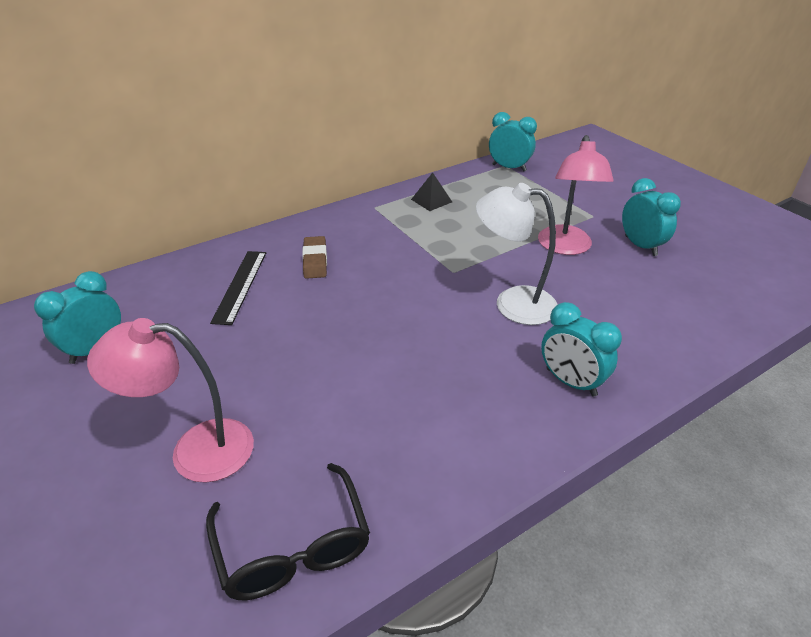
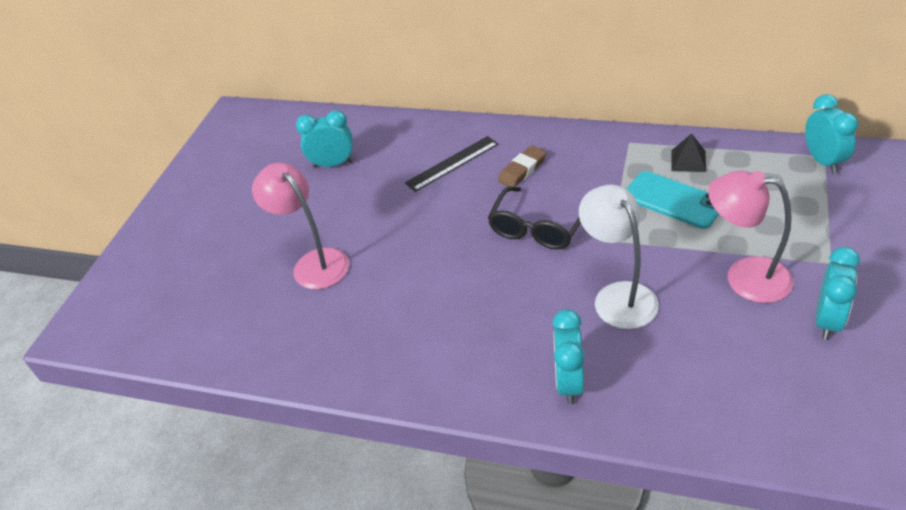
camera: 55 degrees right, 5 degrees up
black glasses [206,463,370,600] -> black glasses moved to [487,186,581,250]
pink lamp [538,135,614,255] -> pink lamp turned 60 degrees clockwise [708,170,793,303]
none -> turquoise phone [626,171,719,229]

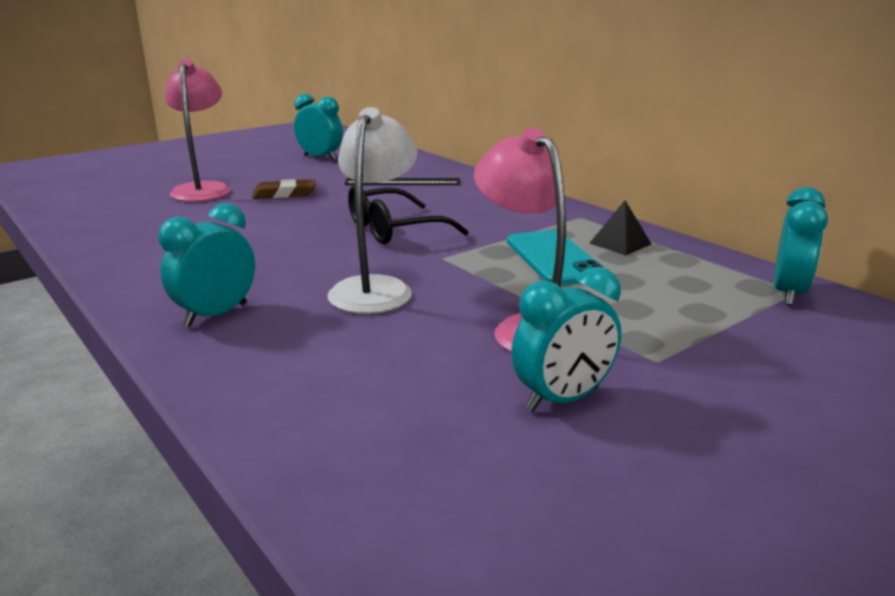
camera: 30 degrees right, 20 degrees down
brown eraser [498,145,547,187] -> brown eraser moved to [252,179,316,199]

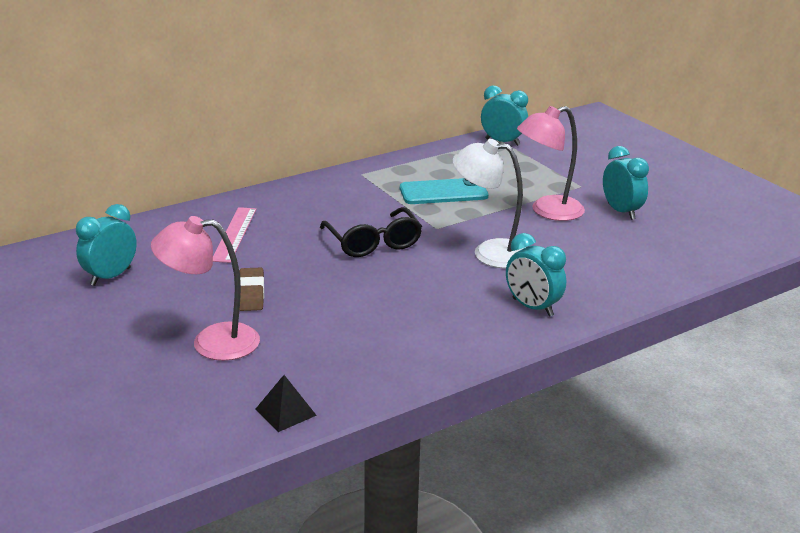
camera: 85 degrees left, 5 degrees up
black ruler [344,178,460,185] -> pink ruler [213,207,256,263]
black pyramid [589,200,651,255] -> black pyramid moved to [255,375,317,432]

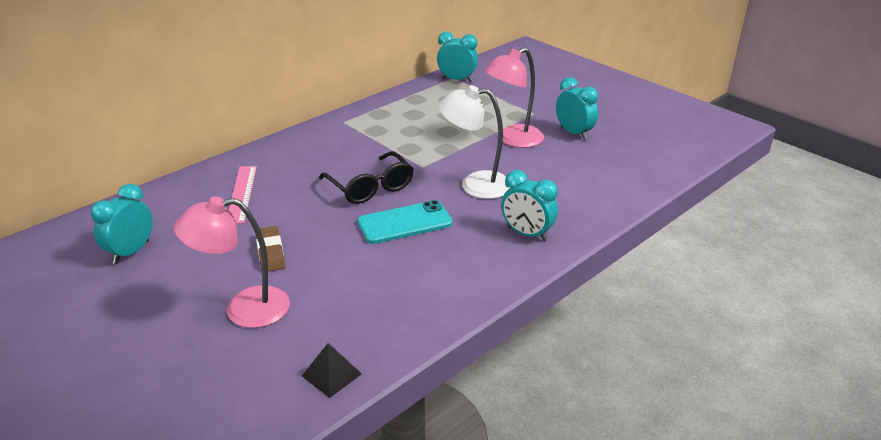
camera: 10 degrees left, 5 degrees up
turquoise phone [400,178,488,204] -> turquoise phone moved to [357,200,453,244]

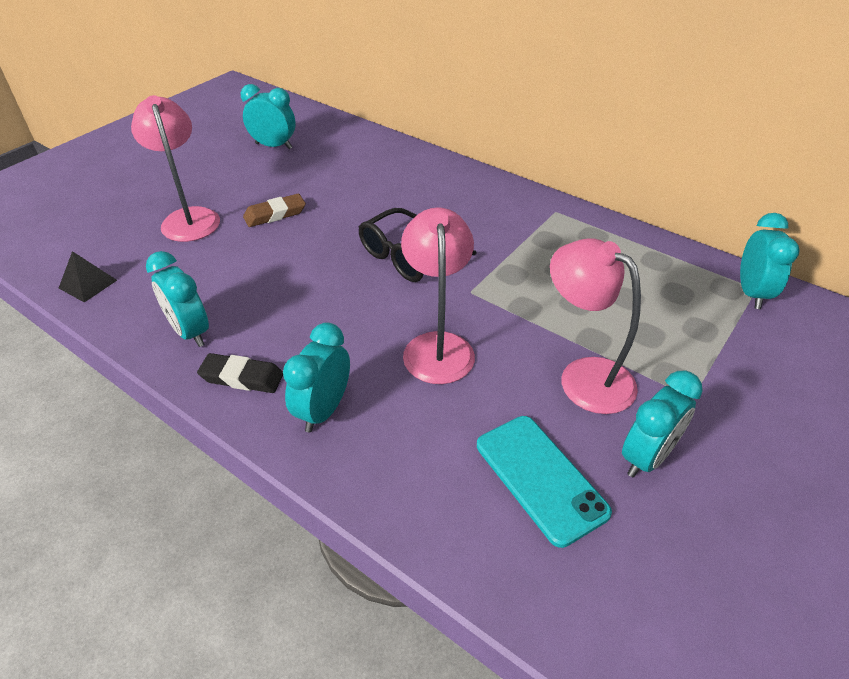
camera: 80 degrees right, 10 degrees up
pink ruler [229,166,257,224] -> none
turquoise phone [357,200,453,244] -> turquoise phone moved to [477,416,612,548]
white lamp [438,85,510,199] -> pink lamp [401,207,475,384]
none -> turquoise clock [146,251,209,347]
none -> black eraser [197,353,283,393]

